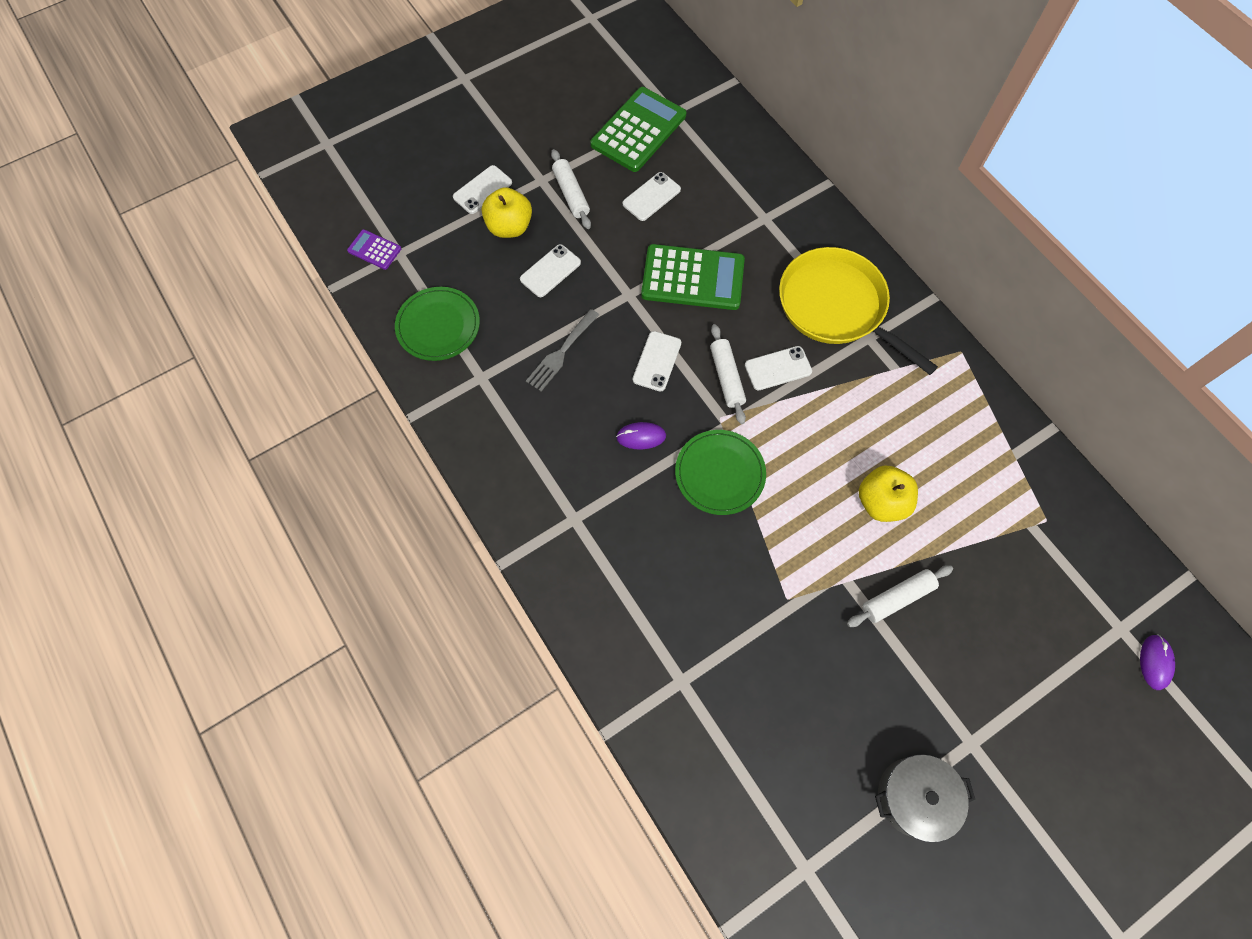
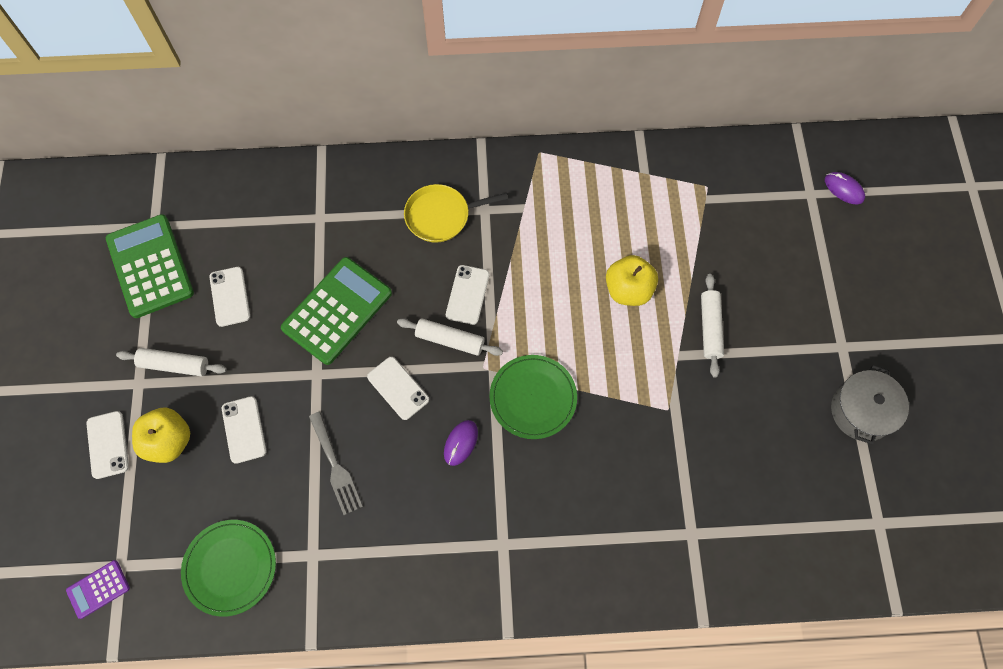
camera: 60 degrees left, 0 degrees up
yellow pan [779,247,938,375] -> yellow pan [404,184,508,243], size x0.61

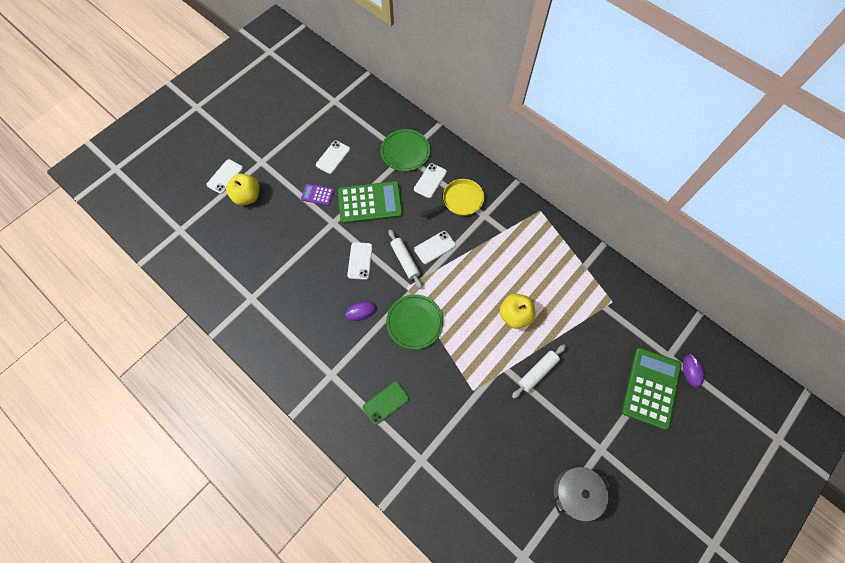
camera: 45 degrees right, 0 degrees up
purple calculator [66,560,130,619] -> purple calculator moved to [301,184,334,206]
green calculator [106,214,194,318] -> green calculator moved to [622,348,681,430]
white rolling pin [116,348,227,376] -> none
green plate [181,520,276,617] -> green plate moved to [381,129,430,171]
white phone [222,396,266,464] -> white phone moved to [414,163,447,198]
grey fork [309,412,363,515] -> none
yellow pan [404,184,508,243] -> yellow pan turned 120 degrees clockwise [421,179,484,217]
none -> green phone [363,381,409,425]

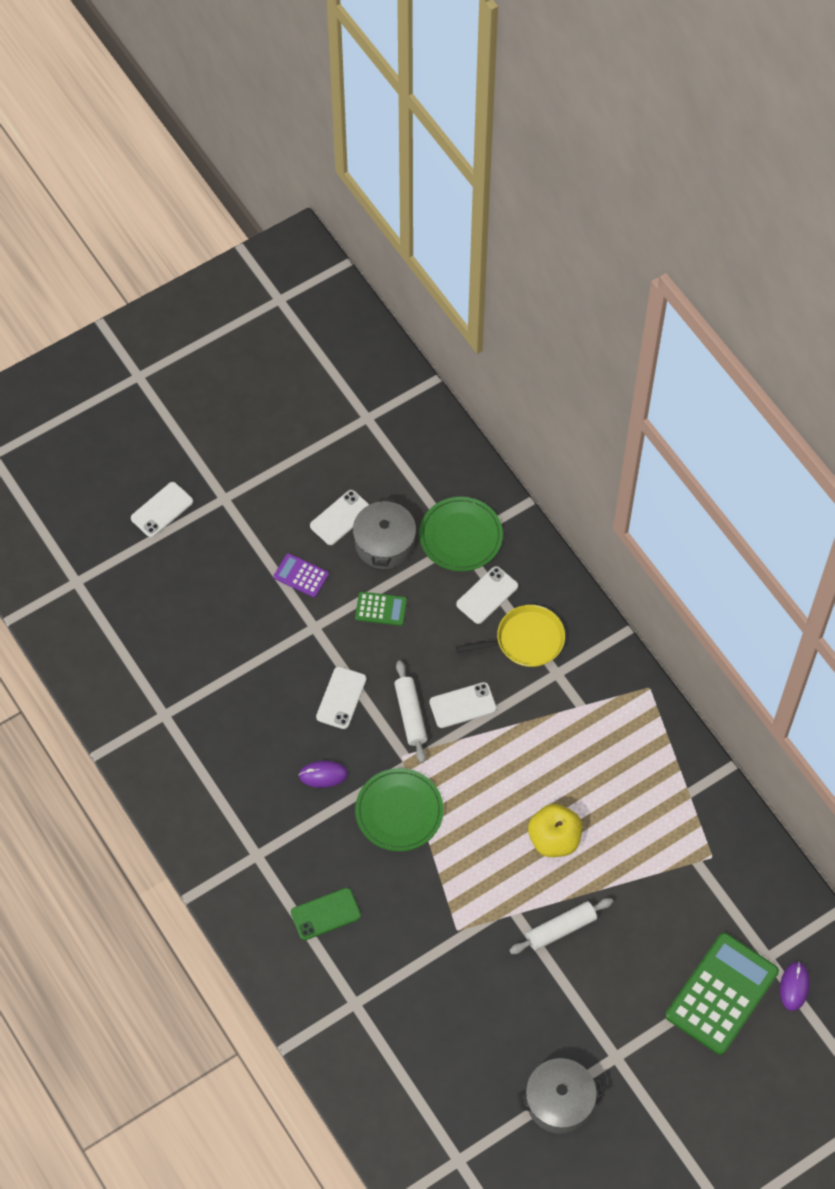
camera: 15 degrees right, 5 degrees down
yellow apple [226,174,260,205] -> none
green calculator [338,181,403,224] -> green calculator [355,592,407,626], size x0.48
none -> grey pot [353,497,416,569]

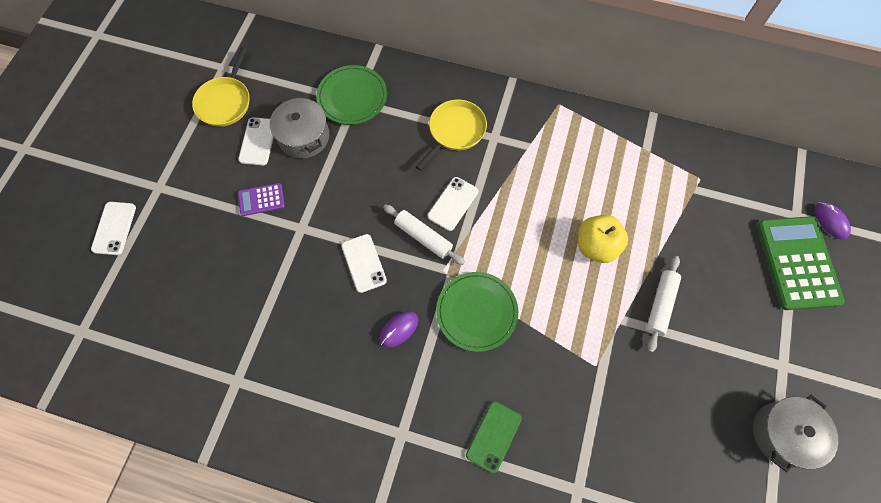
camera: 40 degrees left, 5 degrees up
green calculator [355,592,407,626] -> none
white phone [456,566,518,624] -> none
none -> yellow pan [192,47,250,127]

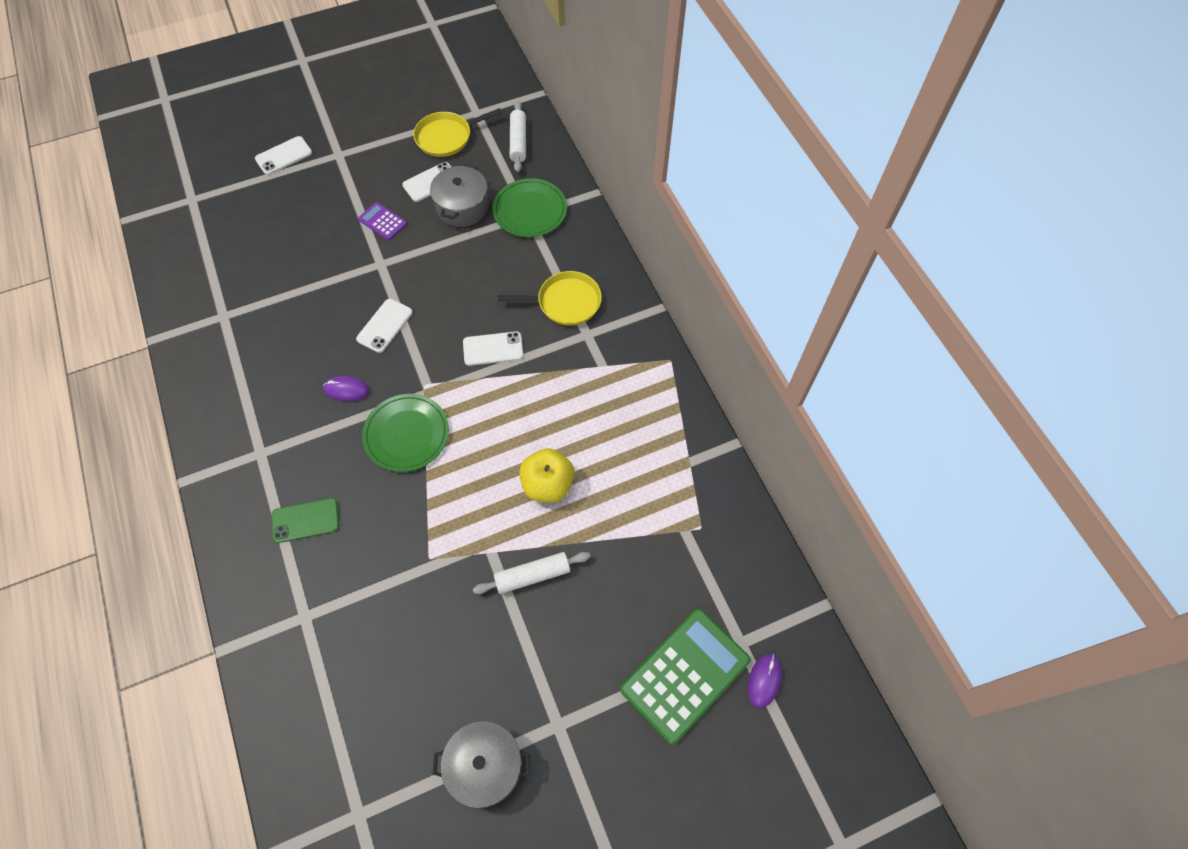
camera: 50 degrees right, 5 degrees down
white rolling pin [383,204,465,265] -> white rolling pin moved to [510,101,526,172]

